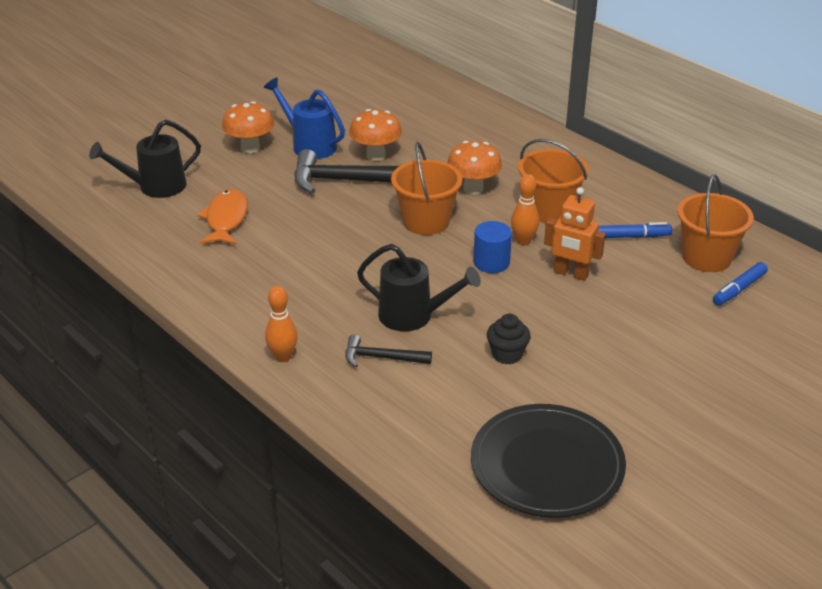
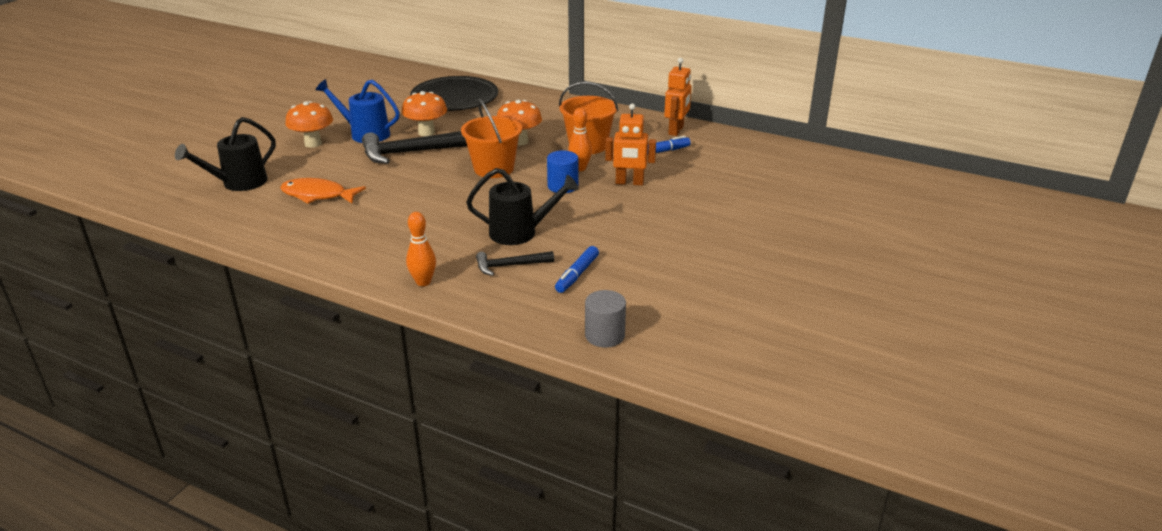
camera: 20 degrees left, 5 degrees down
orange fish [197,189,248,245] -> orange fish turned 60 degrees counterclockwise [280,178,366,204]
black plate [471,404,626,518] -> black plate moved to [410,76,498,111]
black cupcake [487,314,531,364] -> none
orange bucket [677,174,754,272] -> none
blue marker [713,262,768,305] -> blue marker moved to [555,246,599,293]
none -> grey cylinder [585,290,626,348]
none -> orange robot [664,58,692,136]

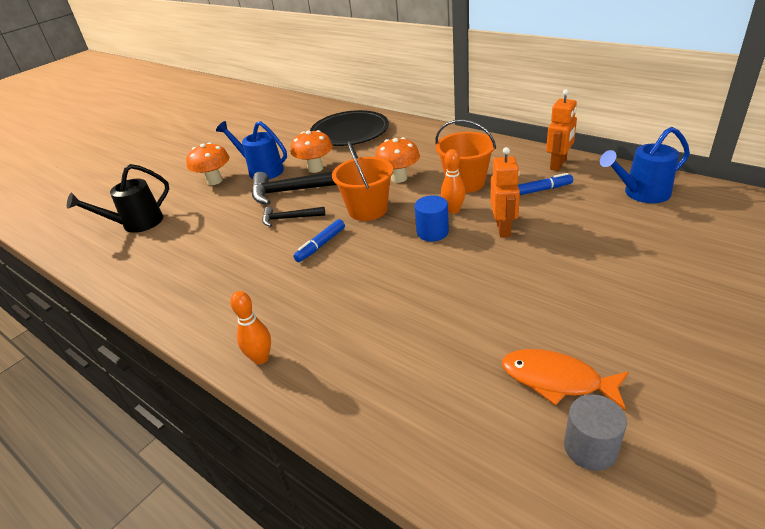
camera: 15 degrees right, 5 degrees up
orange fish [280,178,366,204] -> orange fish moved to [502,349,629,410]
black watering can [466,168,579,245] -> none
black hammer [476,251,554,276] -> black hammer moved to [262,207,325,227]
blue marker [555,246,599,293] -> blue marker moved to [293,219,345,262]
grey cylinder [585,290,626,348] -> grey cylinder moved to [564,394,627,471]
orange robot [605,104,656,185] -> orange robot turned 105 degrees counterclockwise [490,147,520,238]
none -> blue watering can [600,127,690,203]

